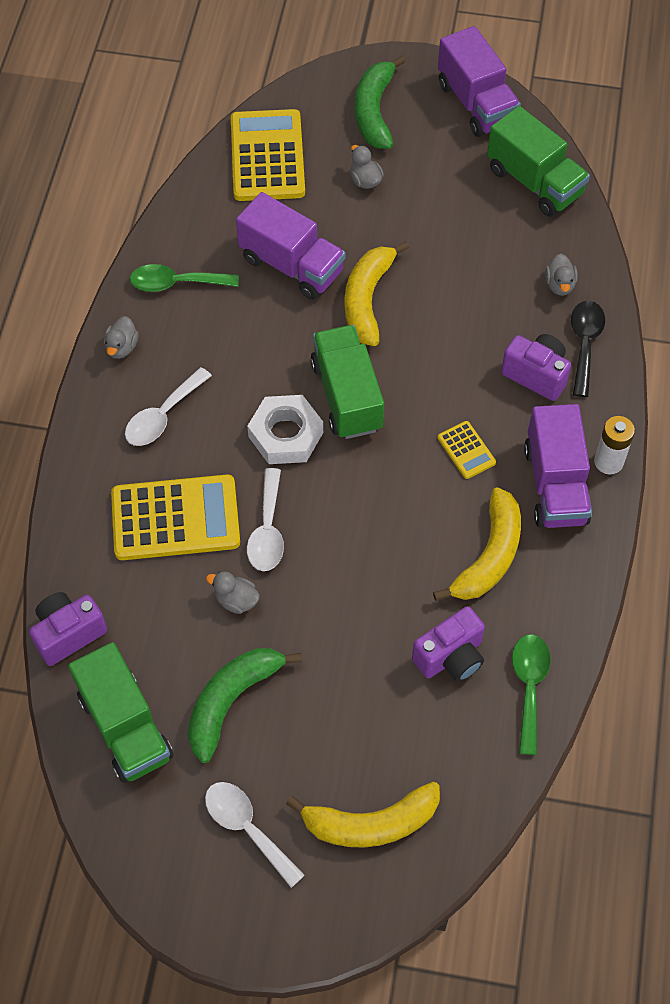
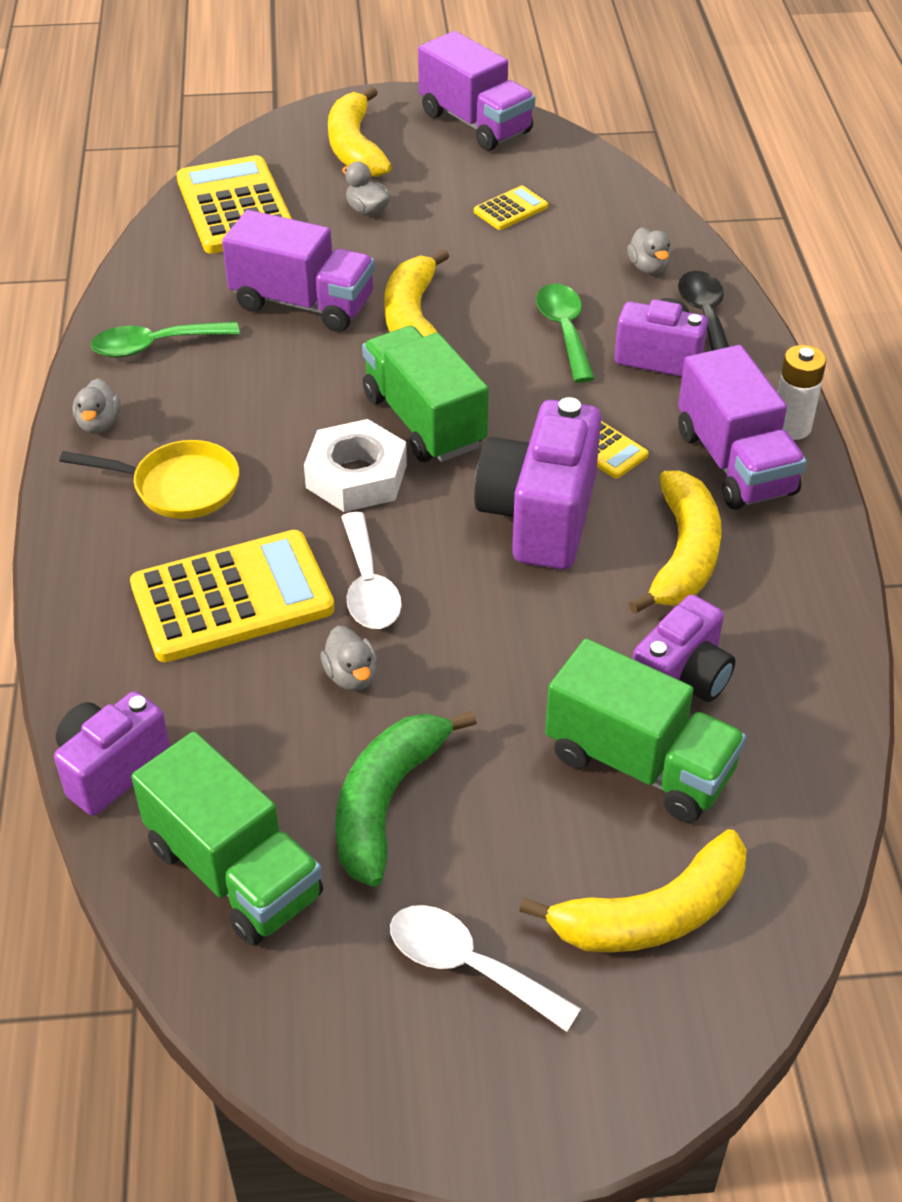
camera: 15 degrees left, 15 degrees down
white spoon [125,367,212,446] -> yellow pan [60,440,239,519]
grey duck [206,571,260,614] -> grey duck turned 120 degrees counterclockwise [320,626,377,691]
green banana [355,55,406,149] -> yellow banana [328,87,392,177]
green truck [487,106,590,217] -> green truck moved to [545,638,746,823]
green spoon [512,634,551,755] -> green spoon moved to [536,284,595,383]
none -> yellow calculator [474,186,548,230]
none -> purple camera [474,397,601,570]

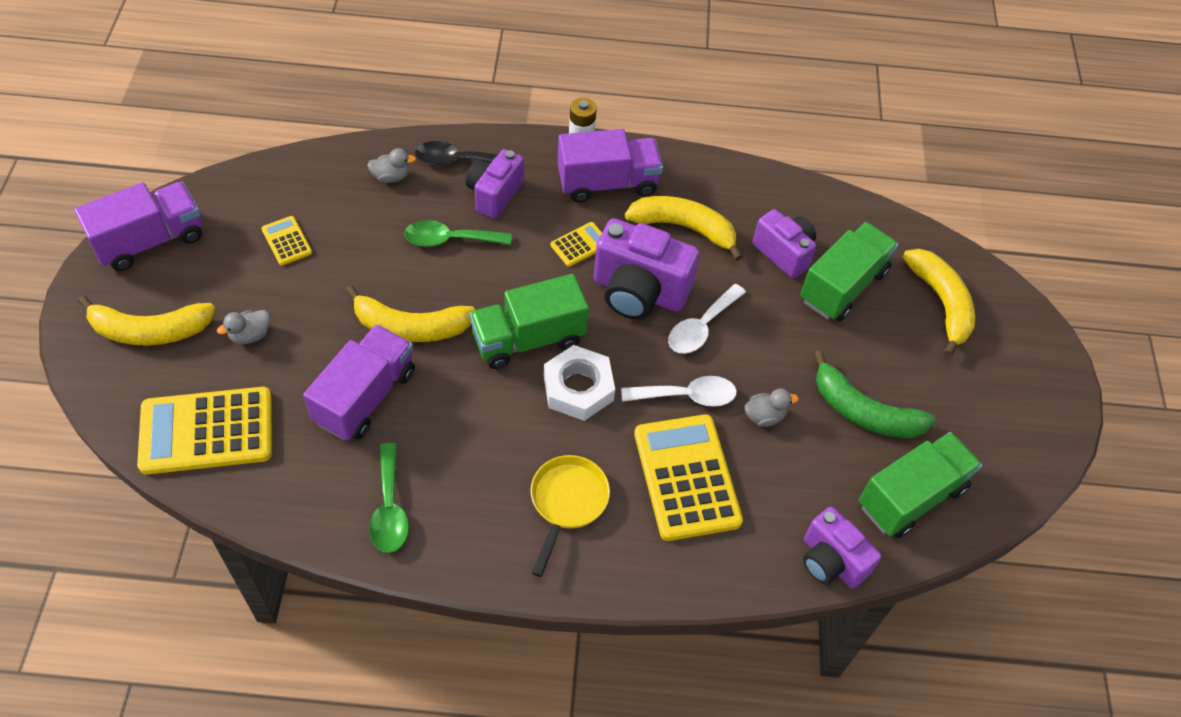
camera: 85 degrees left, 10 degrees up
grey duck [73,378,120,434] -> none
white spoon [390,905,581,1032] -> white spoon moved to [668,284,746,354]

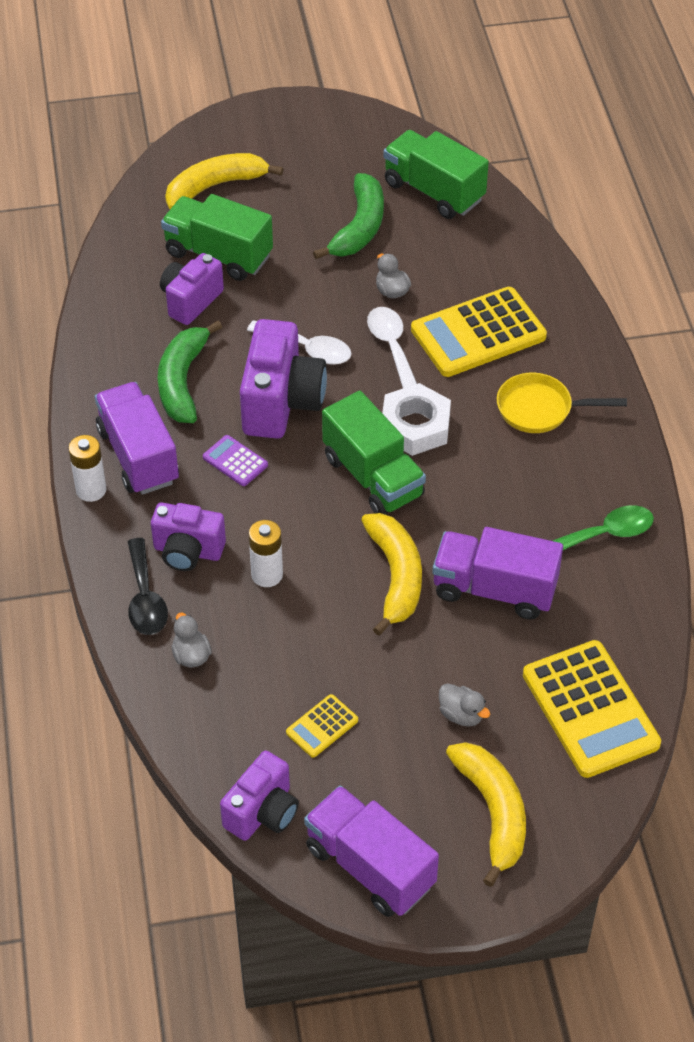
camera: 100 degrees left, 5 degrees down
green spoon [404,220,512,247] -> white battery [249,520,283,587]
yellow calculator [551,222,602,267] -> purple calculator [203,435,268,486]
yellow banana [625,196,743,261] -> green banana [158,321,222,423]
purple camera [803,507,882,588] -> purple camera moved to [220,751,299,841]

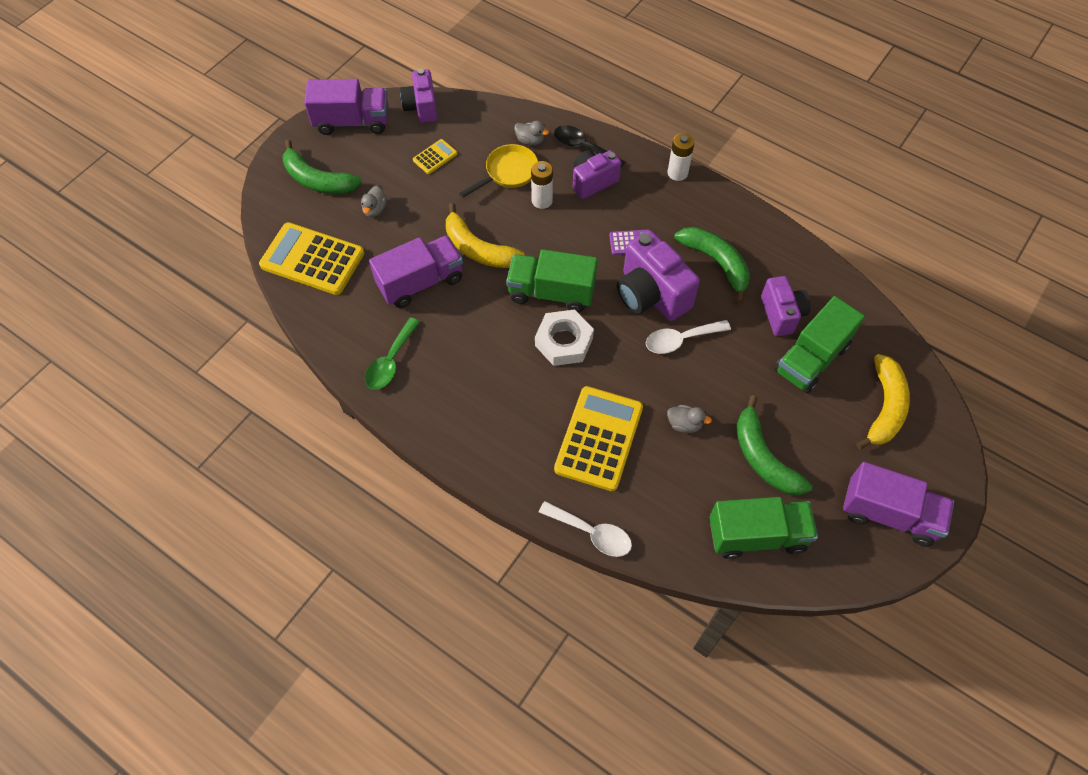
camera: 135 degrees right, 10 degrees up
purple truck [95,382,179,495] -> purple truck moved to [843,462,954,546]
green truck [161,194,273,281] -> green truck turned 150 degrees clockwise [774,296,865,393]
yellow calculator [286,694,358,758] -> yellow calculator turned 45 degrees clockwise [413,139,457,174]
white spoon [367,307,417,388] -> white spoon moved to [539,501,632,557]
grey duck [439,683,490,727] -> grey duck turned 75 degrees counterclockwise [361,186,387,217]
yellow banana [446,742,526,887] -> green banana [283,140,362,194]
yellow pan [497,373,627,433] -> yellow pan moved to [459,144,538,198]

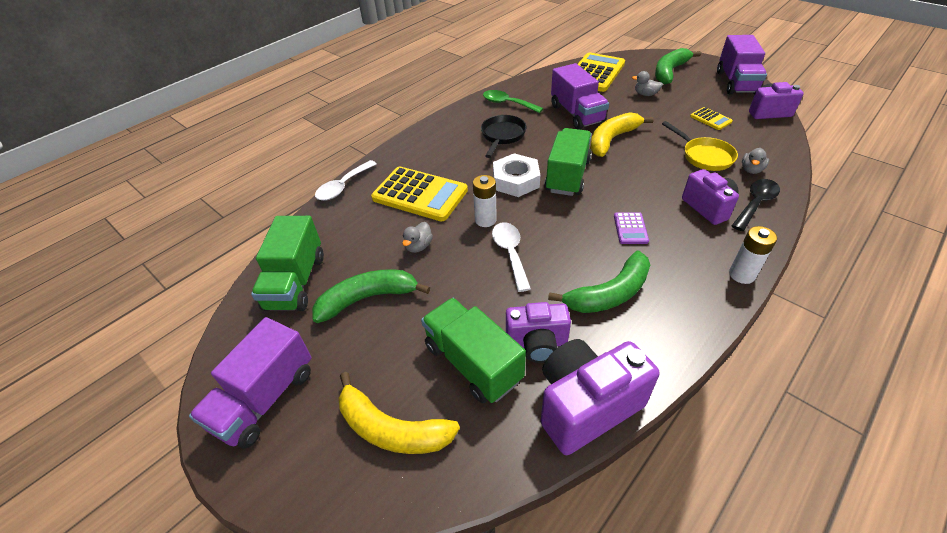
camera: 100 degrees right, 15 degrees down
white battery [531,161,553,209] -> white battery moved to [473,175,497,227]
purple camera [617,230,700,321] -> purple camera moved to [541,339,659,455]
none -> black pan [481,115,527,158]

